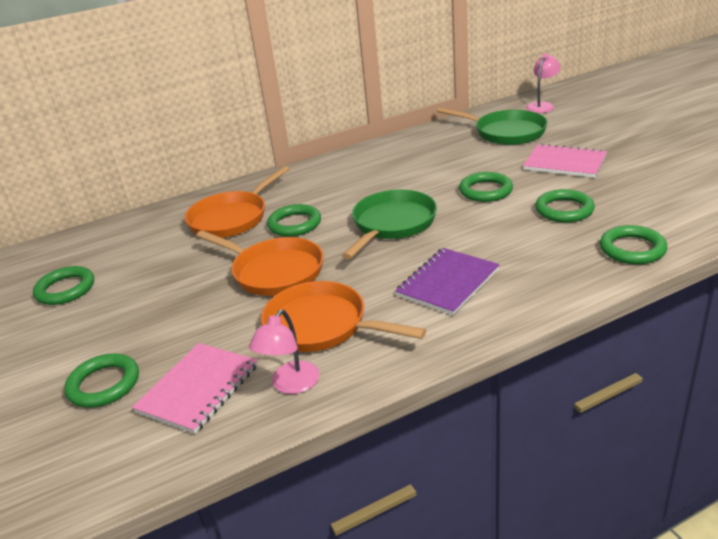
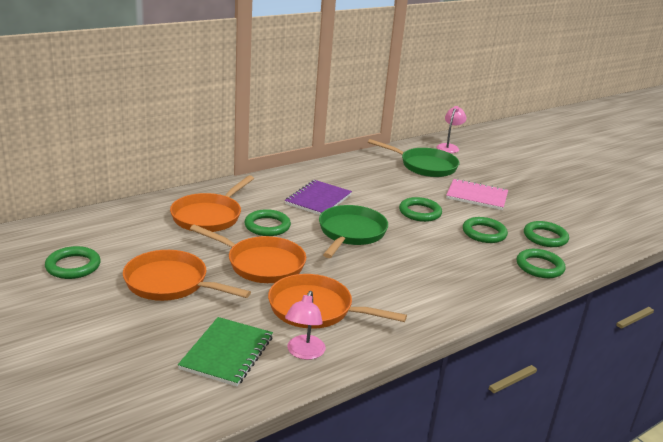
camera: 15 degrees left, 5 degrees down
green ring [64,353,139,408] -> green ring moved to [524,221,569,247]
pink notebook [132,343,258,434] -> green notebook [178,317,273,386]
purple notebook [395,248,500,316] -> purple notebook moved to [285,180,352,215]
none -> orange pan [123,250,251,301]

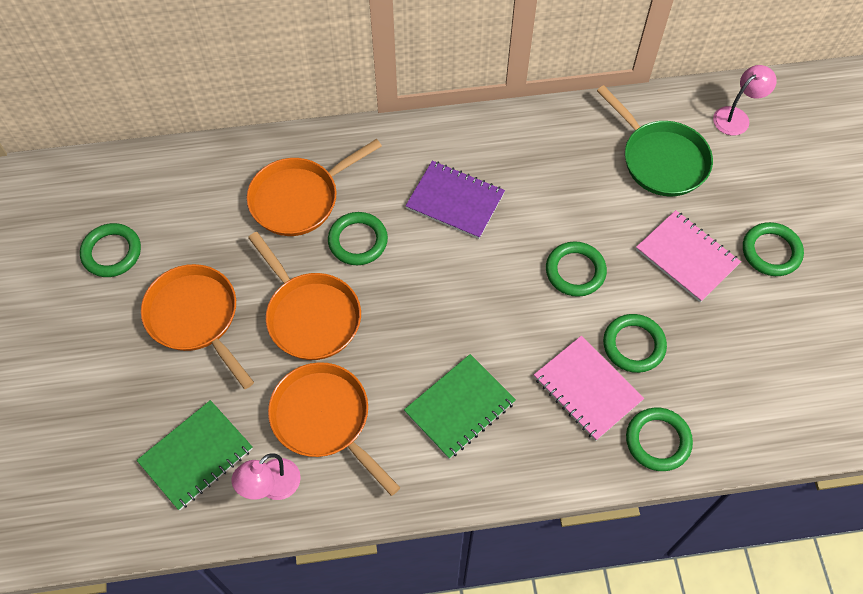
camera: 30 degrees right, 35 degrees up
purple notebook [285,180,352,215] -> purple notebook turned 60 degrees clockwise [405,161,505,239]
green pan [319,205,388,258] -> none
green ring [524,221,569,247] -> green ring moved to [743,222,804,276]
none -> green notebook [404,354,516,459]
none -> pink notebook [534,336,644,441]

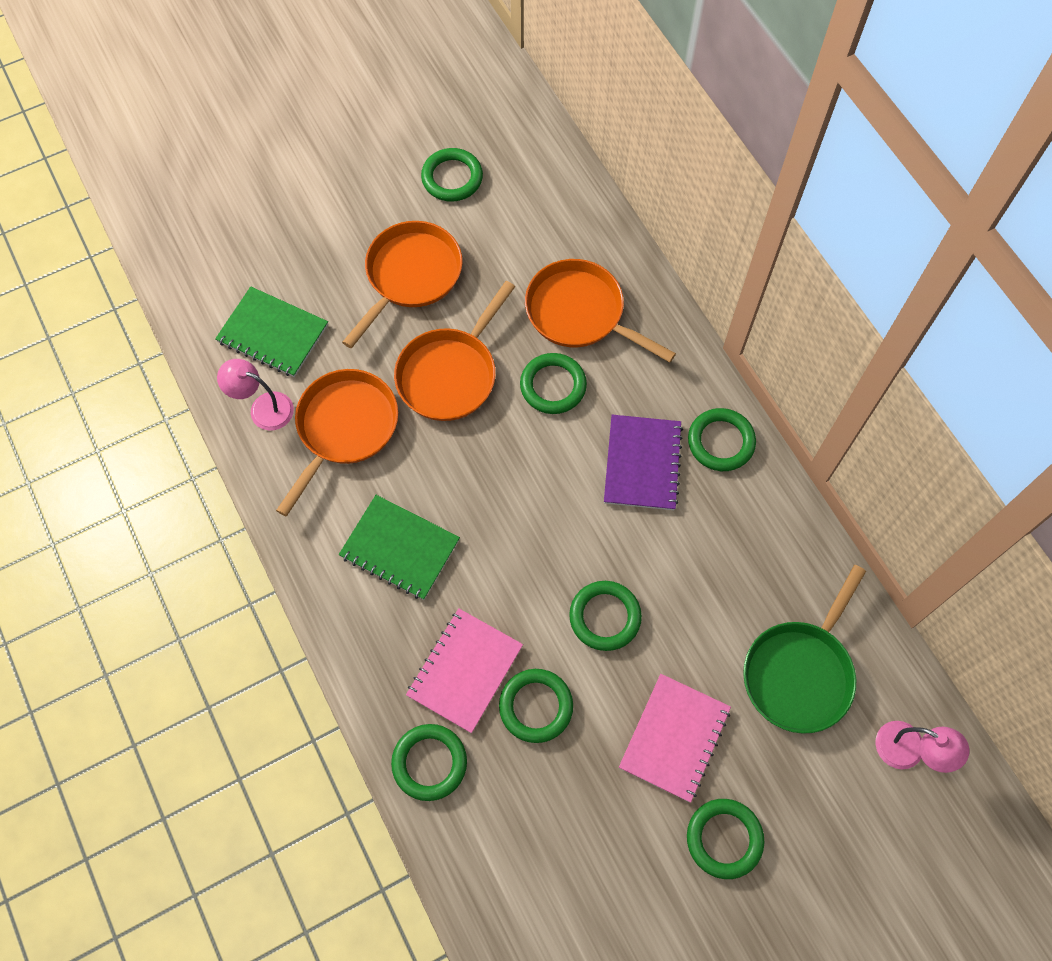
camera: 70 degrees right, 5 degrees up
none -> green ring [688,408,756,471]

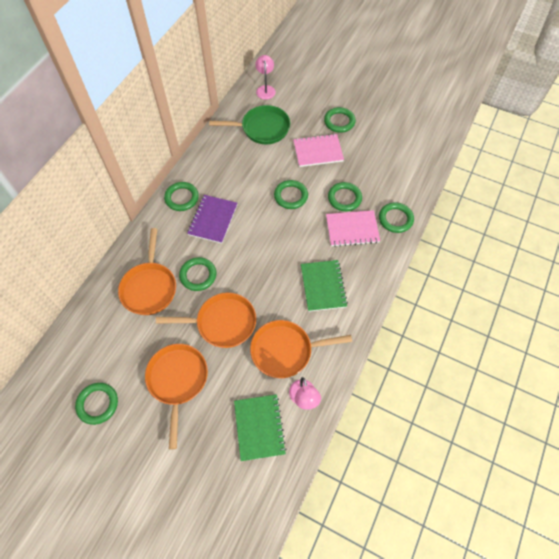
camera: 125 degrees left, 5 degrees down
orange pan [342,221,463,348] -> orange pan turned 90 degrees clockwise [145,344,208,449]
purple notebook [604,415,683,510] -> purple notebook turned 45 degrees counterclockwise [187,195,237,244]

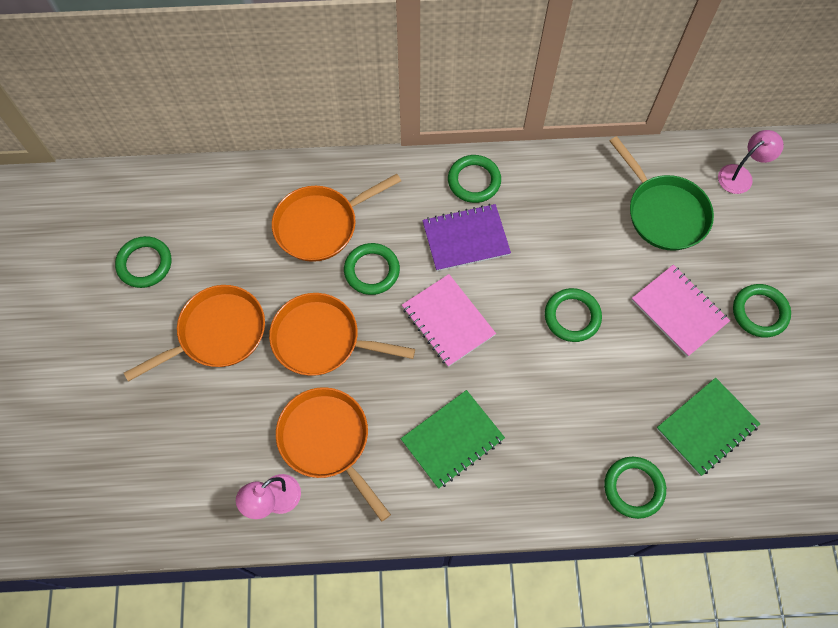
camera: 60 degrees right, 5 degrees up
orange pan [156,293,256,348] -> orange pan turned 135 degrees clockwise [269,293,415,376]
green notebook [234,394,286,461] -> green notebook moved to [657,378,760,476]
pink notebook [326,210,380,247] -> pink notebook moved to [402,274,496,367]
green ring [328,182,362,211] -> none

